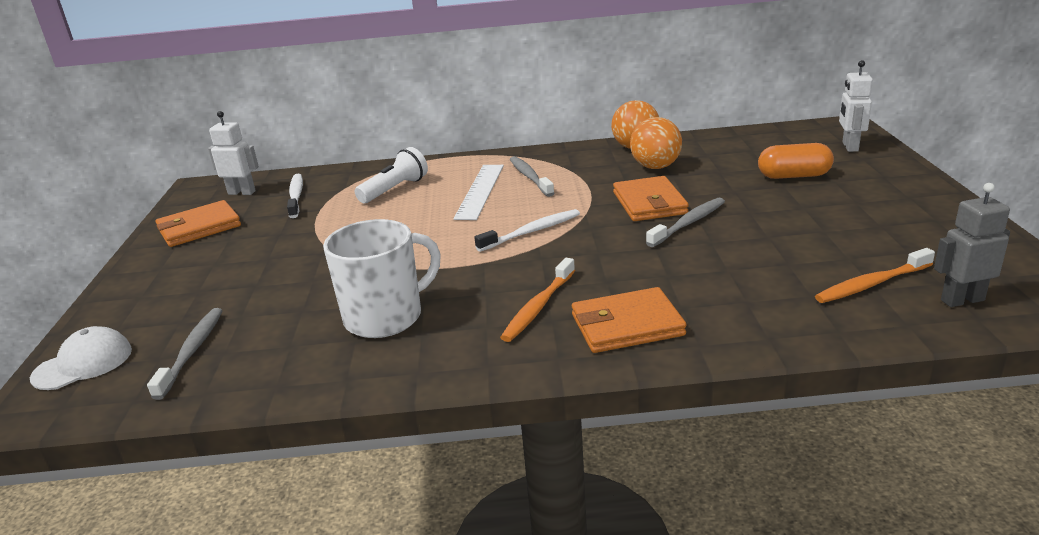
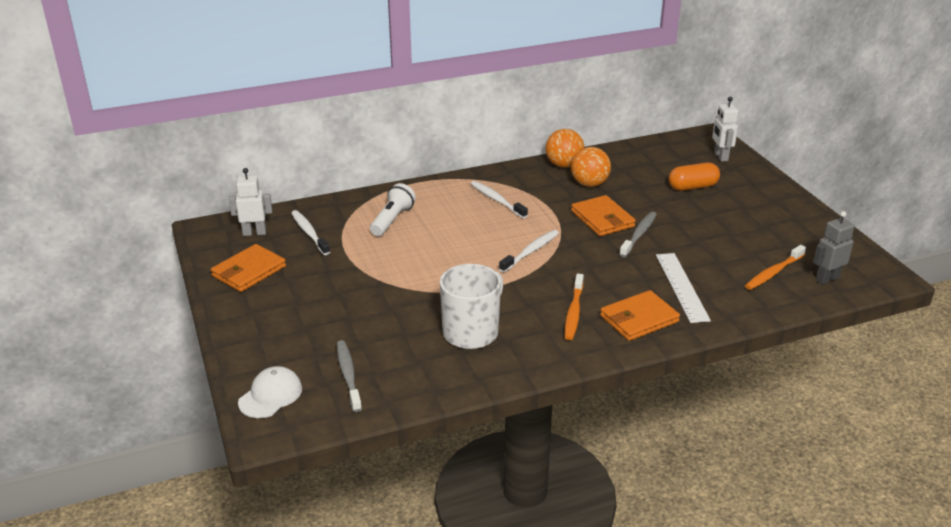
camera: 20 degrees left, 5 degrees up
white ruler [453,165,504,220] -> white ruler moved to [656,253,711,323]
grey toothbrush [510,156,554,197] -> white toothbrush [471,181,528,218]

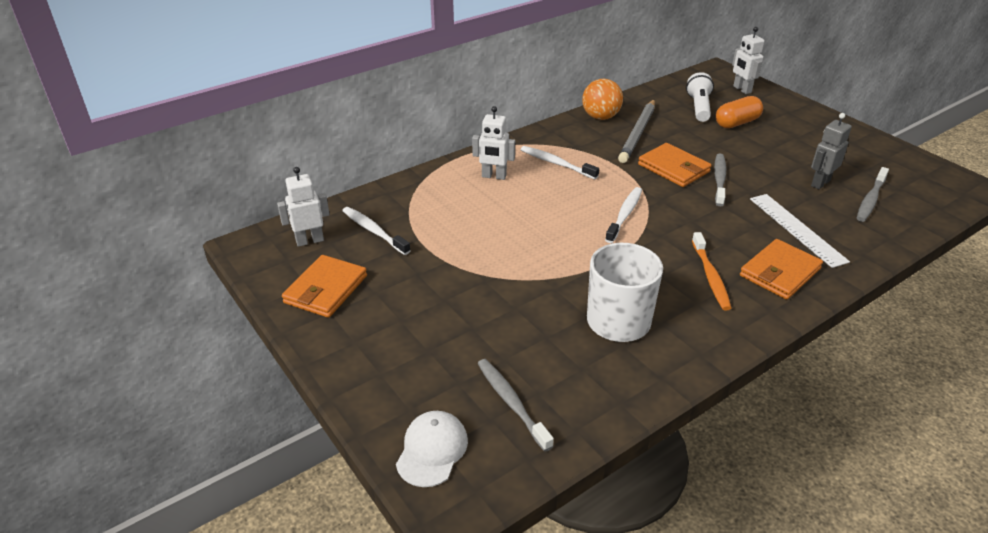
camera: 15 degrees left, 5 degrees up
white flashlight [370,183,416,236] -> white flashlight moved to [686,72,714,122]
orange ball [571,147,611,187] -> grey pencil [618,100,655,163]
orange toothbrush [745,245,806,290] -> grey toothbrush [857,167,889,222]
grey robot [813,211,855,285] -> grey robot moved to [811,113,852,189]
none -> white robot [472,106,515,180]

